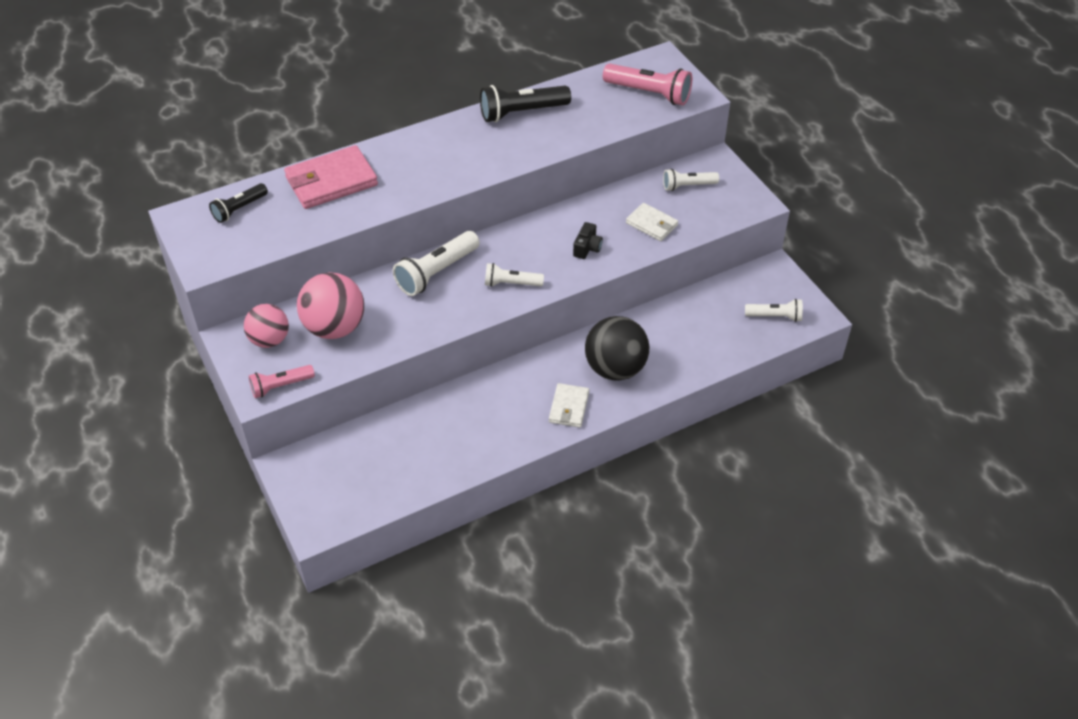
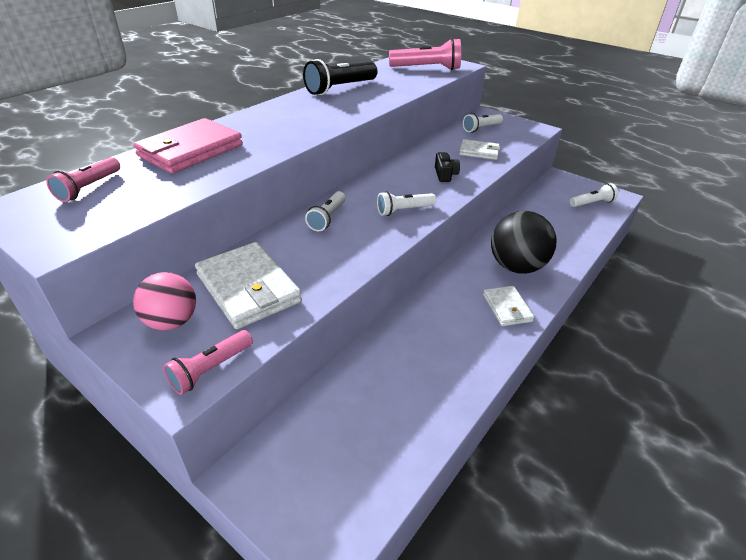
camera: 25 degrees left, 10 degrees down
black flashlight [209,183,268,223] -> pink flashlight [46,157,120,202]
pink ball [297,272,364,339] -> white wallet [195,242,302,329]
white flashlight [393,231,480,296] -> white flashlight [305,191,346,231], size x0.62

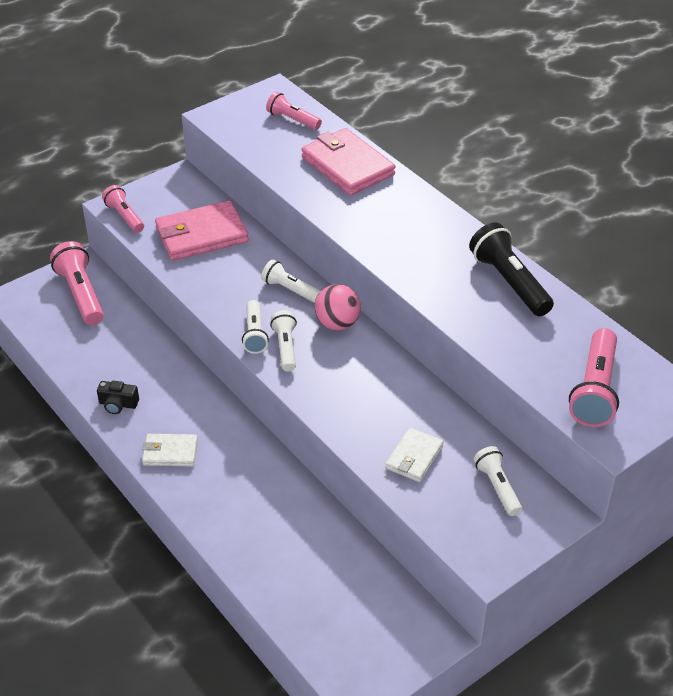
camera: 105 degrees right, 5 degrees up
pink ball [133,272,196,330] -> pink ball moved to [315,284,361,330]
white wallet [195,242,302,329] -> pink wallet [155,201,249,261]
black camera [435,152,460,182] -> black camera moved to [97,381,139,414]
black ball [491,211,556,274] -> none
white flashlight [570,183,618,207] -> white flashlight moved to [242,300,269,354]
none -> pink flashlight [50,241,104,325]

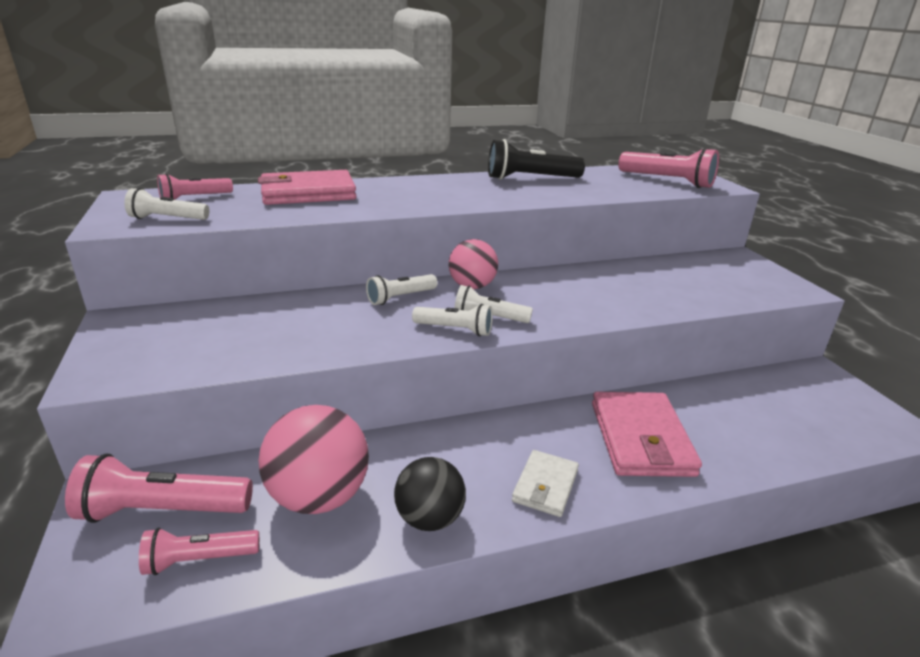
camera: 70 degrees left, 15 degrees down
black camera [97,381,139,414] -> black ball [394,457,466,531]
pink flashlight [102,185,144,233] -> pink flashlight moved to [139,528,259,575]
pink wallet [155,201,249,261] -> pink wallet moved to [592,392,702,477]
white wallet [385,427,444,482] -> none
white flashlight [474,446,522,516] -> white flashlight moved to [124,188,209,220]
none -> pink ball [258,405,369,514]

